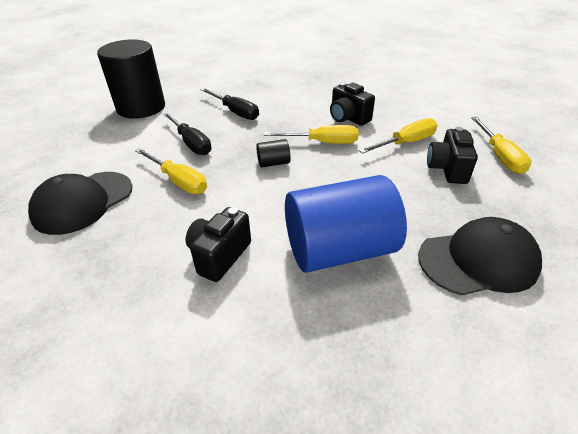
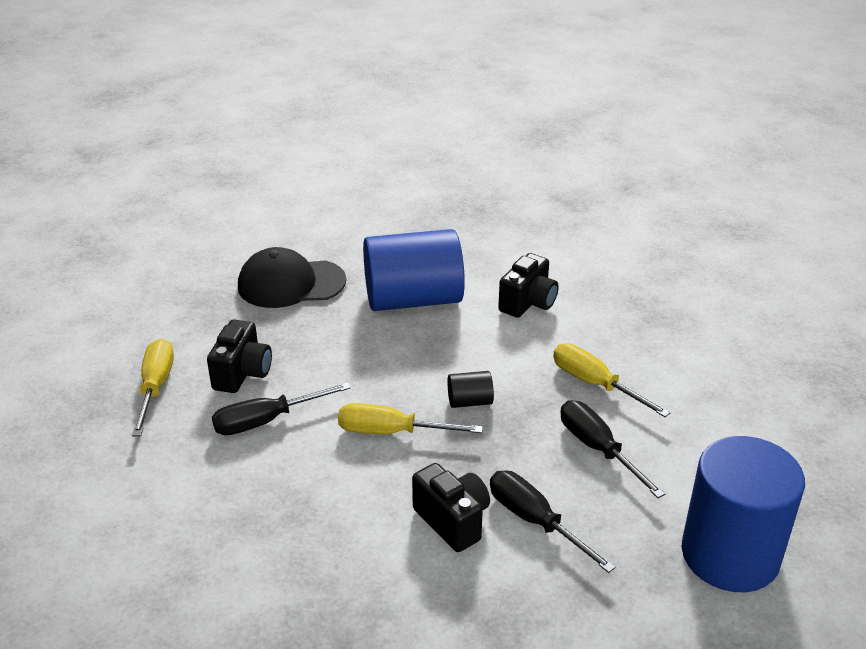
camera: 175 degrees left, 5 degrees down
black cap [28,172,133,235] -> none
black cylinder [97,39,165,119] -> blue cylinder [682,436,805,592]
black camera [330,82,375,126] -> black camera moved to [412,463,490,552]
yellow screwdriver [359,118,437,154] -> black screwdriver [212,382,351,435]

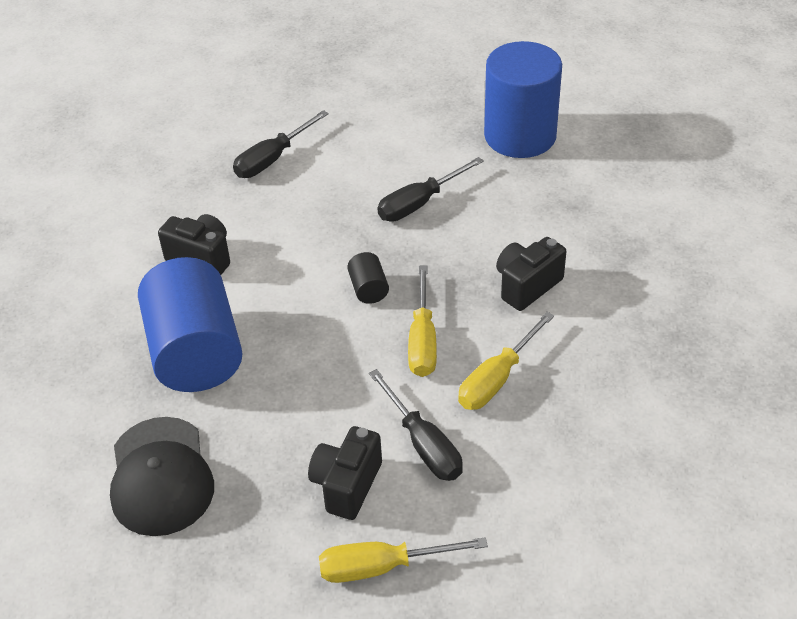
camera: 95 degrees left, 10 degrees up
black camera [207,320,272,393] -> black camera turned 75 degrees counterclockwise [308,426,382,520]
black screwdriver [490,470,616,573] -> black screwdriver moved to [233,110,329,178]
yellow screwdriver [553,343,670,417] -> yellow screwdriver moved to [458,312,554,410]

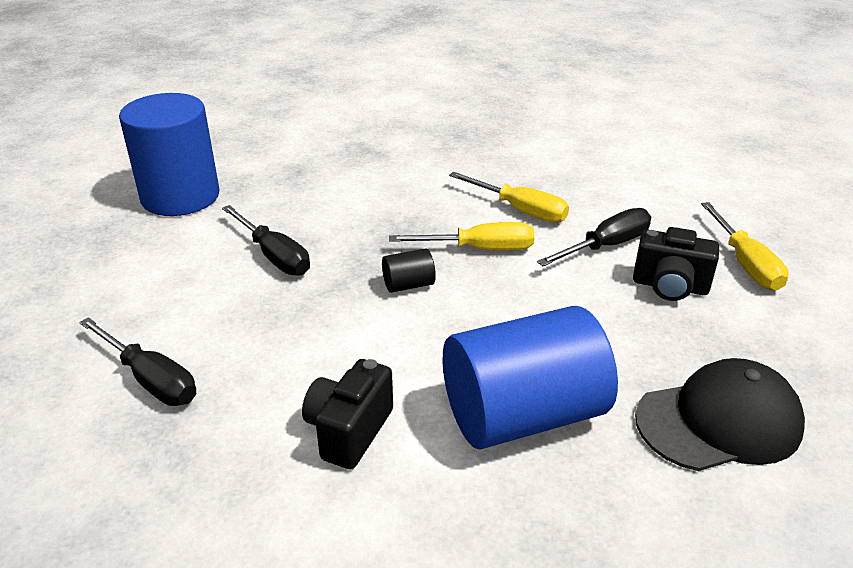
camera: 95 degrees left, 10 degrees down
black camera [496,237,566,311] -> none

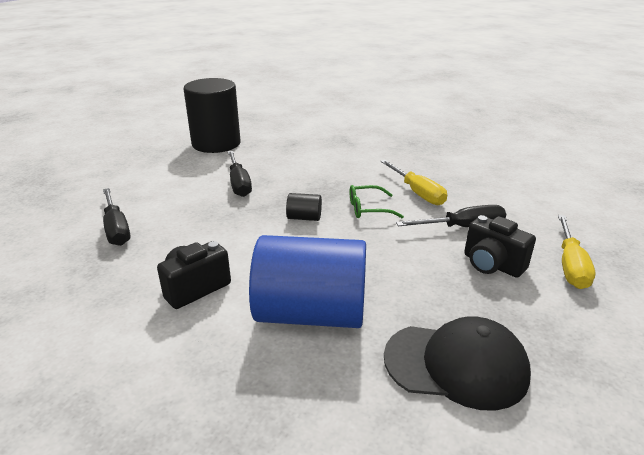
camera: 25 degrees right, 5 degrees down
blue cylinder [119,93,219,216] -> black cylinder [183,78,241,153]
yellow screwdriver [389,222,534,251] -> green glasses [350,185,404,218]

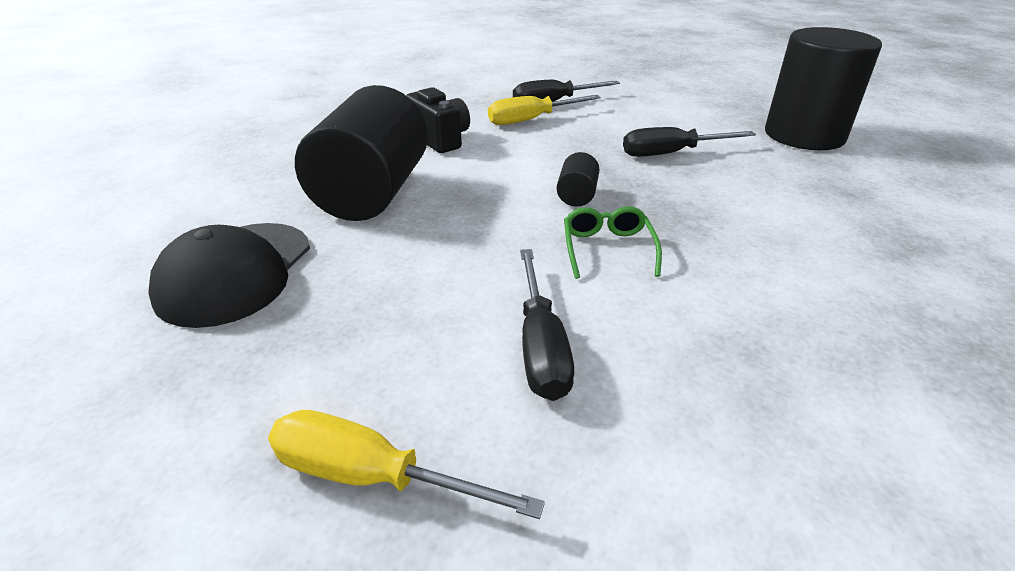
camera: 95 degrees right, 5 degrees up
blue cylinder [249,235,366,328] -> black cylinder [295,85,428,221]
yellow screwdriver [380,160,447,205] -> yellow screwdriver moved to [488,95,601,125]
black camera [464,215,536,278] -> none

